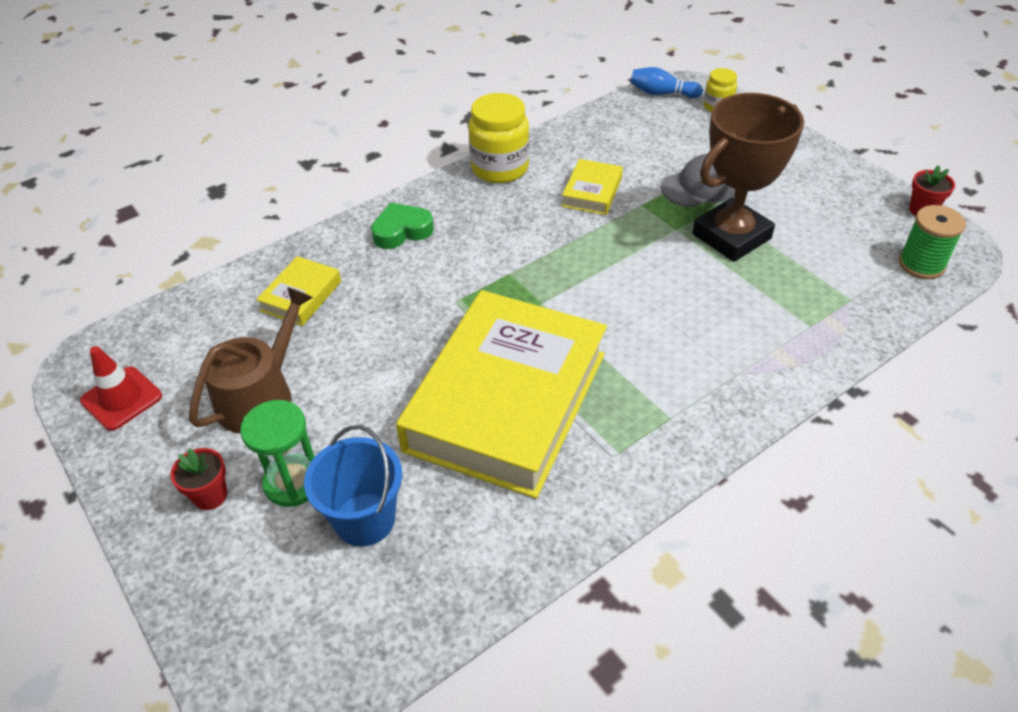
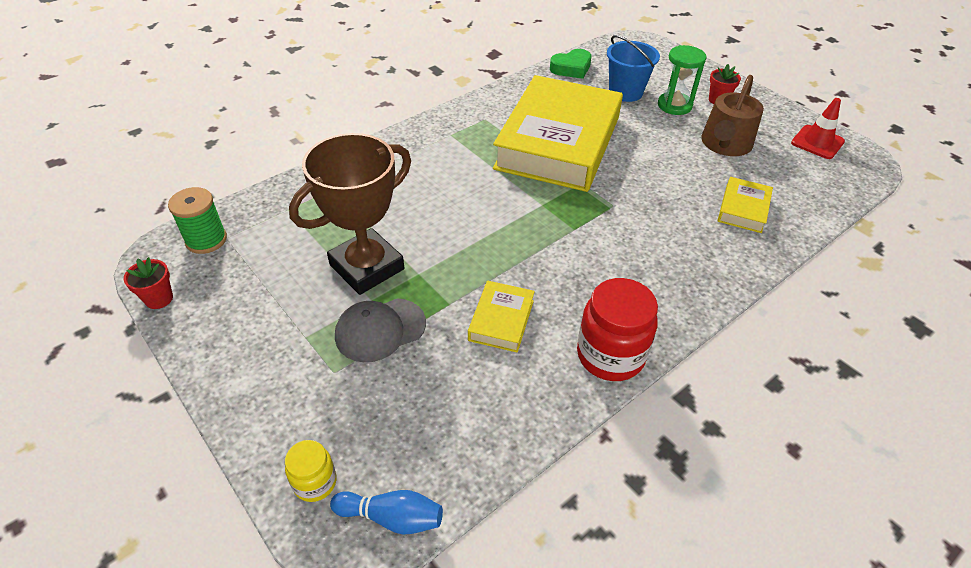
camera: 175 degrees right, 0 degrees up
green heart [371,203,434,249] -> green heart moved to [550,49,592,79]
yellow jar [468,93,529,183] -> red jar [577,278,658,381]

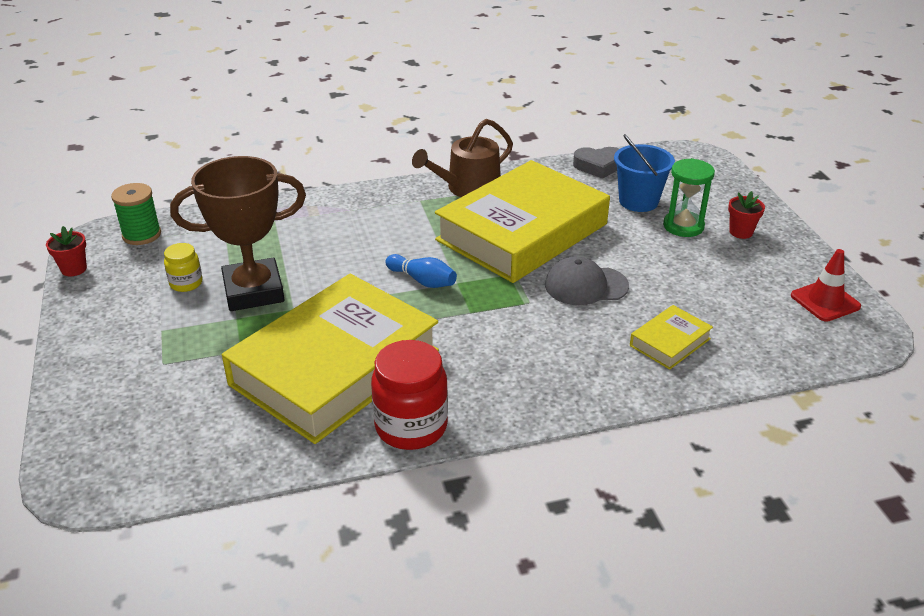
camera: 25 degrees right, 10 degrees down
yellow jar [285,440,337,502] -> yellow jar moved to [164,243,203,292]
blue bowling pin [330,490,443,534] -> blue bowling pin moved to [386,254,457,288]
grey cap [335,298,426,362] -> grey cap moved to [545,256,629,305]
yellow book [468,281,535,353] -> yellow book [222,274,439,444], size x2.45
green heart [550,49,592,79] -> grey heart [573,147,619,179]
brown watering can [701,75,764,156] -> brown watering can moved to [412,119,513,197]

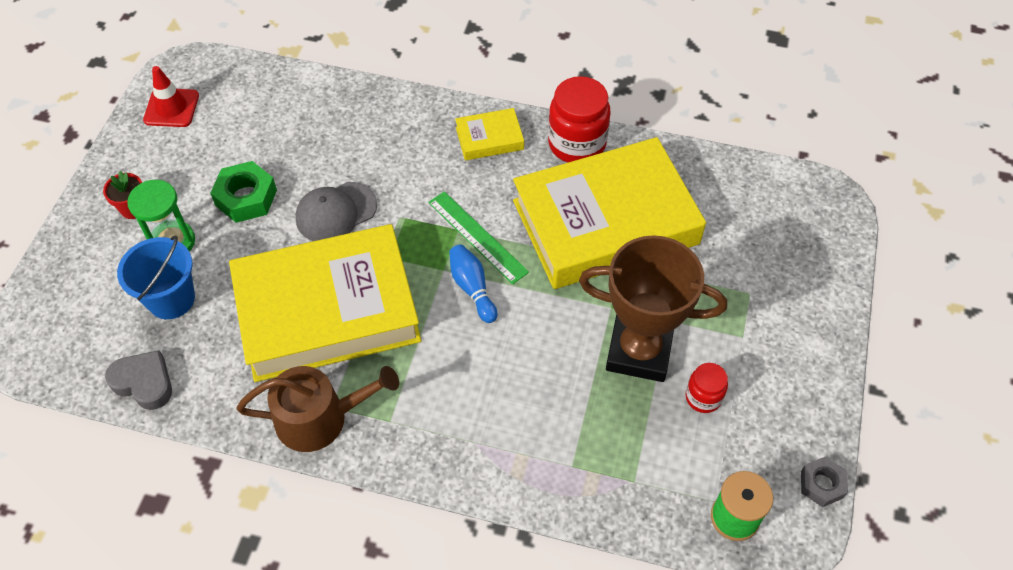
camera: 150 degrees left, 20 degrees up
red flower pot [46,226,87,276] -> grey nut [801,457,848,507]
yellow jar [164,243,203,292] -> red jar [686,363,728,413]
grey cap [545,256,629,305] -> grey cap turned 120 degrees clockwise [296,182,377,241]
yellow book [630,305,713,370] -> yellow book moved to [455,108,524,160]
none -> green nut [210,161,277,223]
none -> green ruler [428,191,529,284]

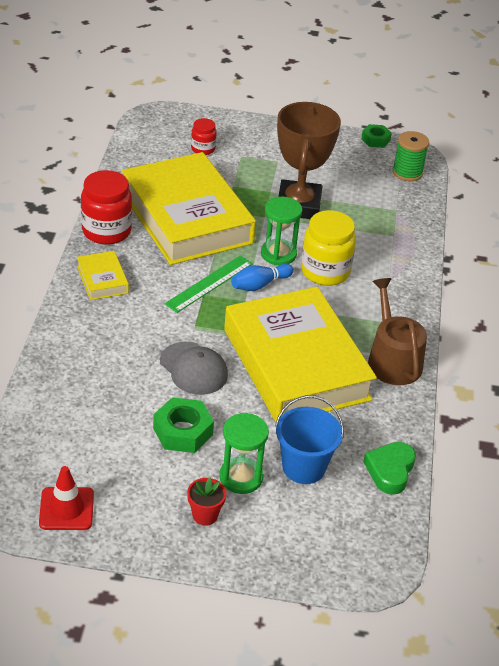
camera: 100 degrees left, 15 degrees down
grey heart [105,350,172,410] -> green heart [363,442,416,495]
red jar [686,363,728,413] -> red jar moved to [191,118,217,155]
grey nut [801,457,848,507] -> green nut [361,124,392,148]
none -> green hourglass [261,197,302,265]
none -> yellow jar [301,210,356,286]

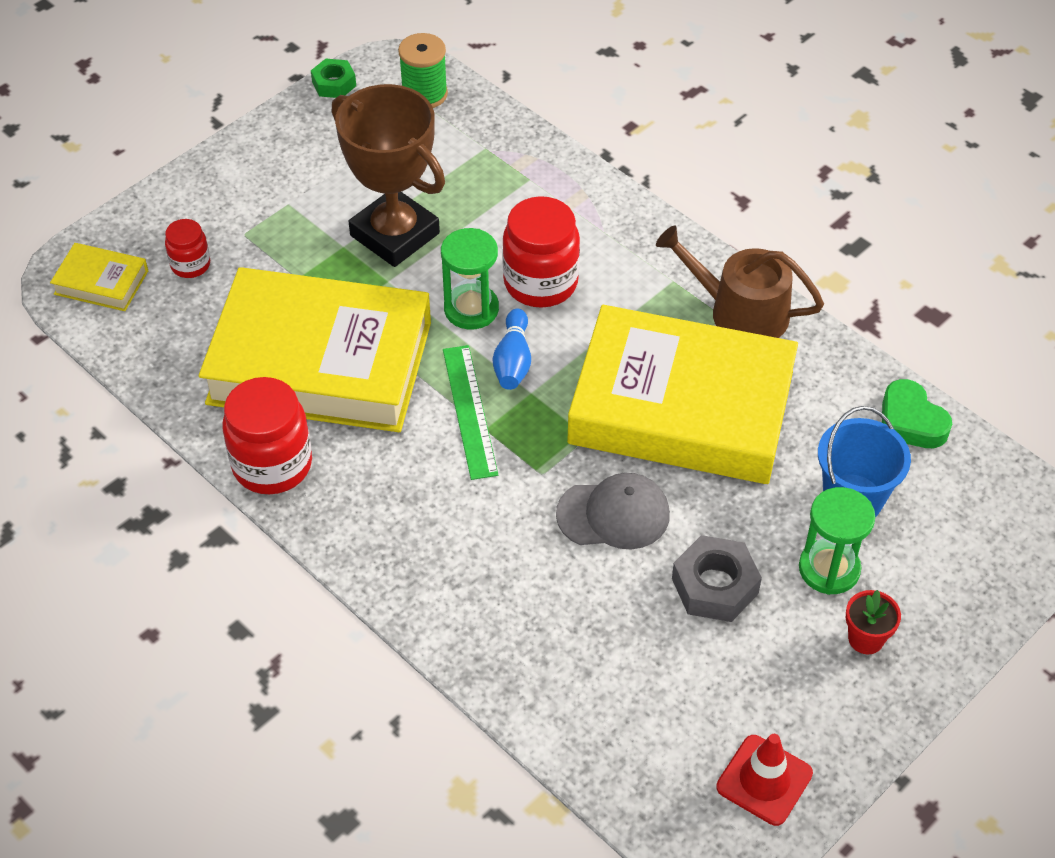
camera: 50 degrees left, 10 degrees up
yellow book [77,251,129,300] -> yellow book moved to [50,243,148,311]
green nut [153,397,214,453] -> grey nut [672,535,762,622]
yellow jar [301,210,356,286] -> red jar [502,196,580,308]

